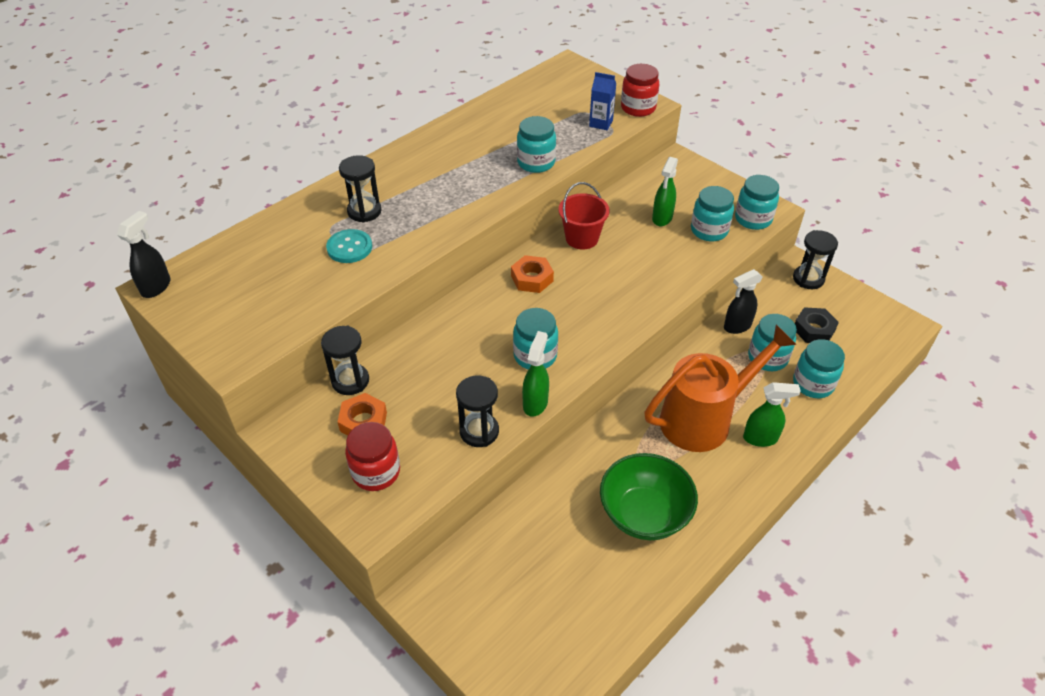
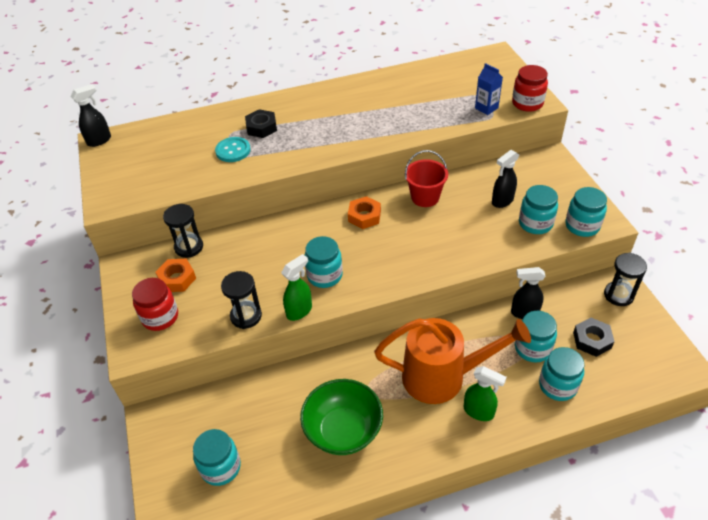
camera: 30 degrees right, 0 degrees up
black hourglass [339,155,382,223] -> black nut [245,109,277,138]
turquoise jar [517,116,556,173] -> turquoise jar moved to [193,429,241,486]
green spray bottle [652,157,678,226] -> black spray bottle [492,150,519,208]

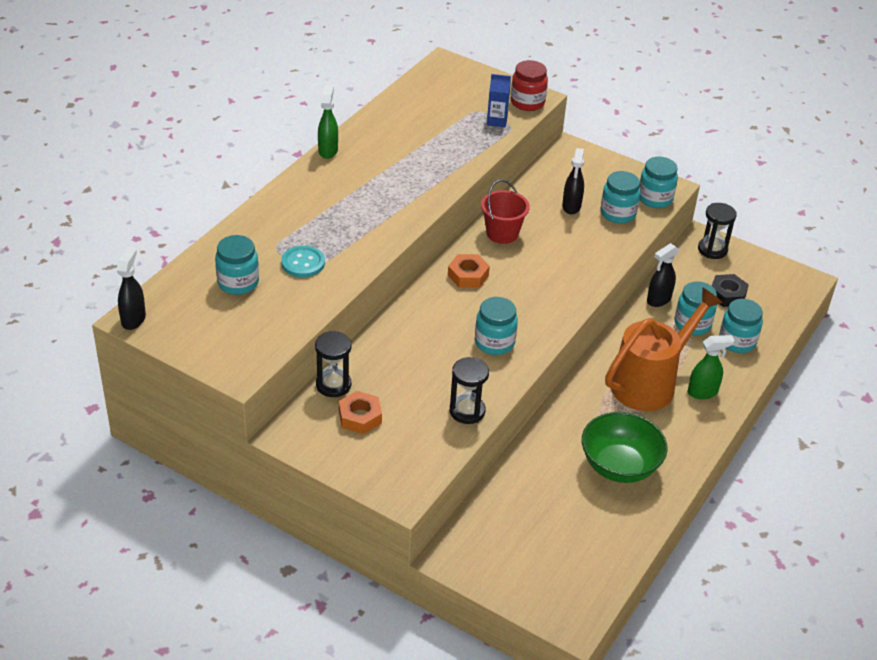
camera: 45 degrees left, 5 degrees down
red jar [132,278,178,331] -> none
turquoise jar [193,429,241,486] -> turquoise jar moved to [215,235,259,295]
black nut [245,109,277,138] -> none
green spray bottle [281,254,312,321] -> green spray bottle moved to [318,84,338,159]

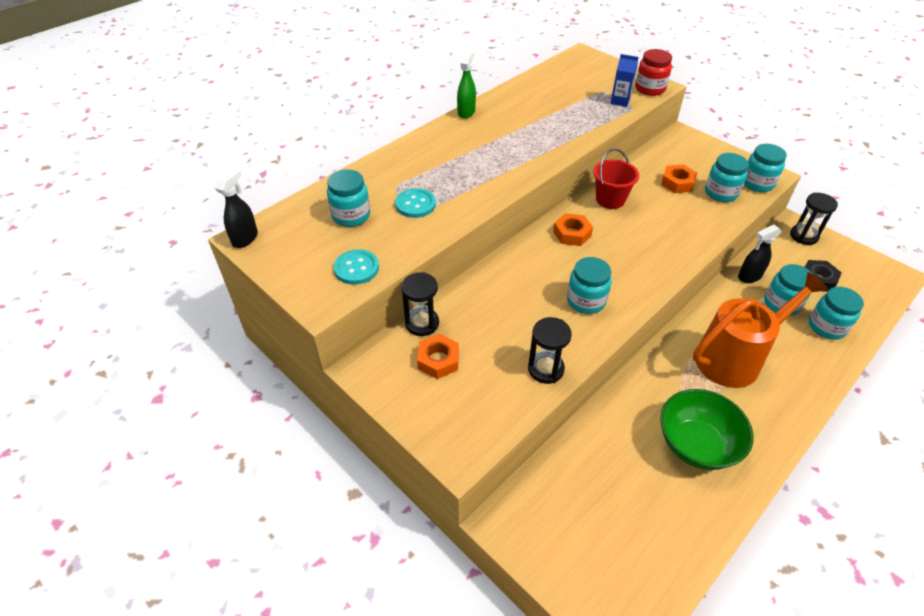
camera: 15 degrees right, 5 degrees up
black spray bottle [562,148,584,214] -> orange nut [661,164,697,193]
green spray bottle [688,335,735,399] -> none
none -> turquoise button [333,249,379,285]

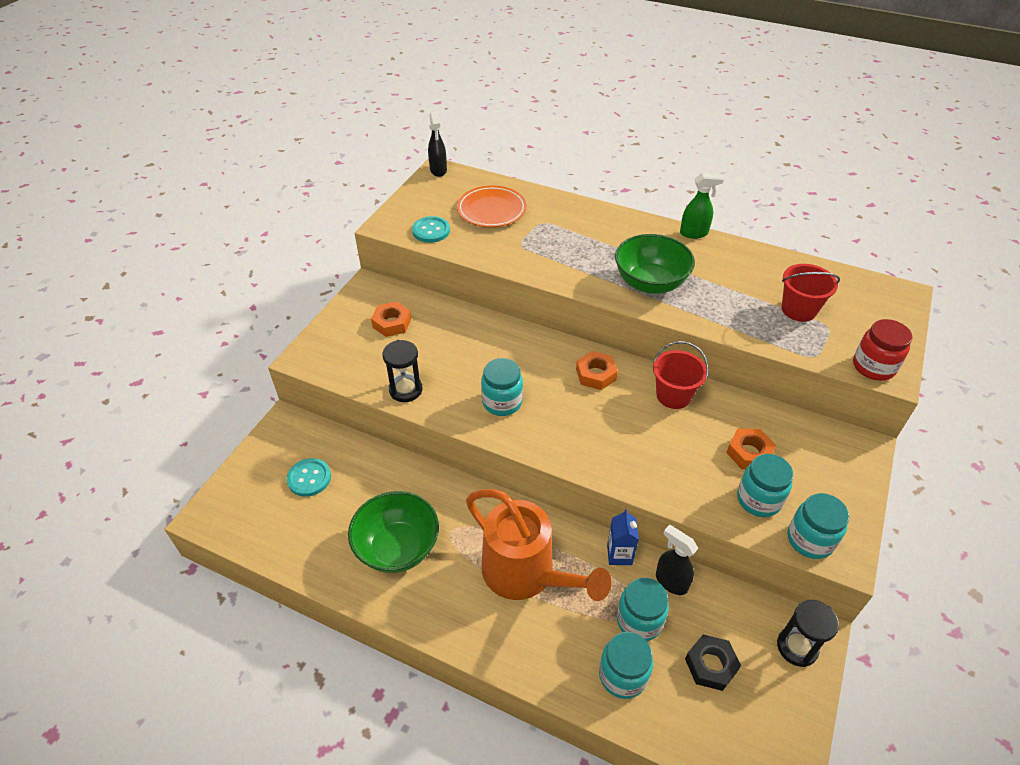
camera: 70 degrees right, 0 degrees up
black spray bottle [215,167,258,248] -> black spray bottle turned 75 degrees clockwise [428,112,447,177]
turquoise jar [327,169,370,227] -> orange plate [457,186,527,227]
turquoise button [395,188,436,218] -> turquoise button moved to [287,458,331,497]
black hourglass [401,272,439,336] -> none
blue carton [610,54,639,107] -> blue carton moved to [607,509,639,565]
none -> green bowl [615,234,695,294]
none -> red bucket [782,264,840,322]

